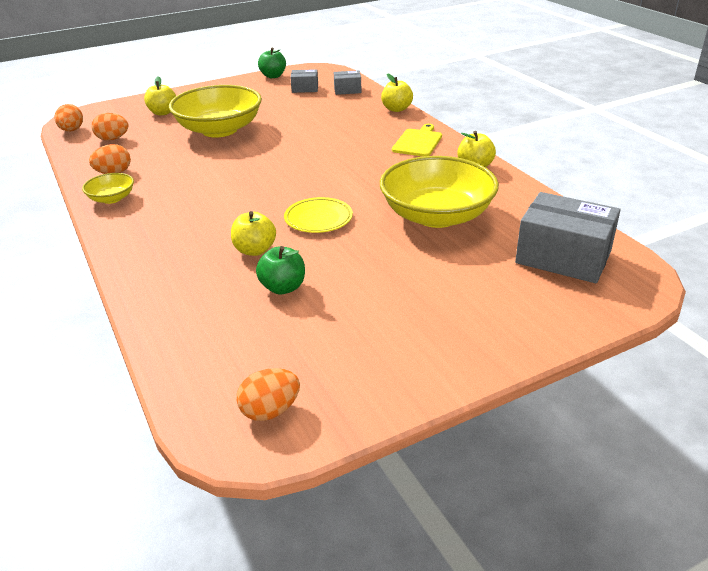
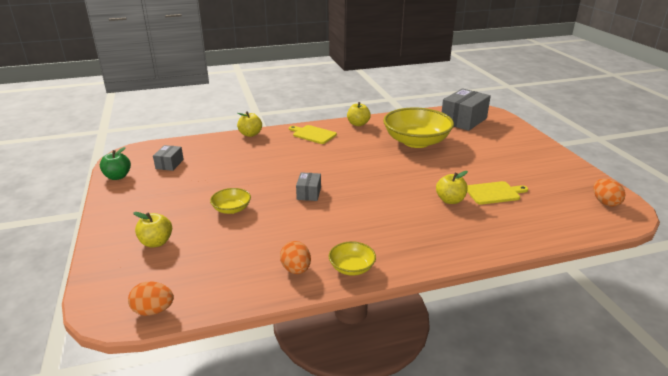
camera: 80 degrees left, 5 degrees down
orange egg [92,113,129,141] -> none
yellow bowl [169,85,262,137] -> yellow bowl [210,188,251,214], size x0.46
green apple [256,246,305,294] -> yellow cutting board [467,181,528,205]
yellow plate [284,197,353,233] -> none
grey box [334,70,362,95] -> grey box moved to [296,172,321,201]

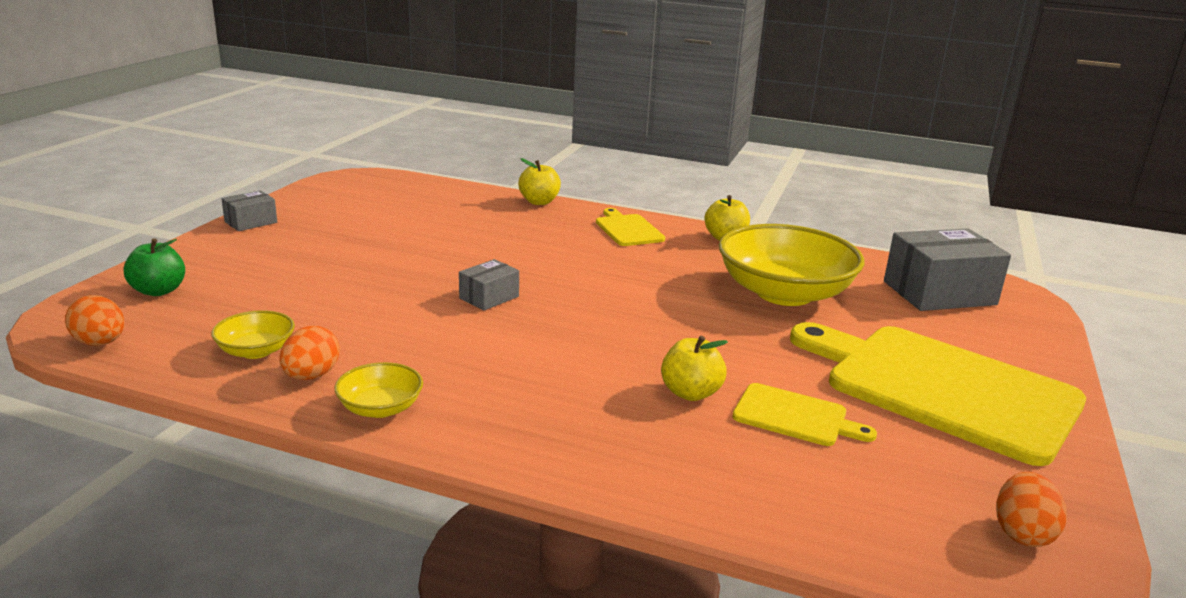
camera: 35 degrees right, 5 degrees down
green apple [100,147,131,180] -> green apple moved to [124,238,185,296]
yellow apple [133,212,172,248] -> none
grey box [153,145,184,171] -> grey box moved to [222,190,277,231]
yellow bowl [210,188,251,214] -> yellow bowl moved to [211,310,295,359]
none -> yellow cutting board [790,322,1086,466]

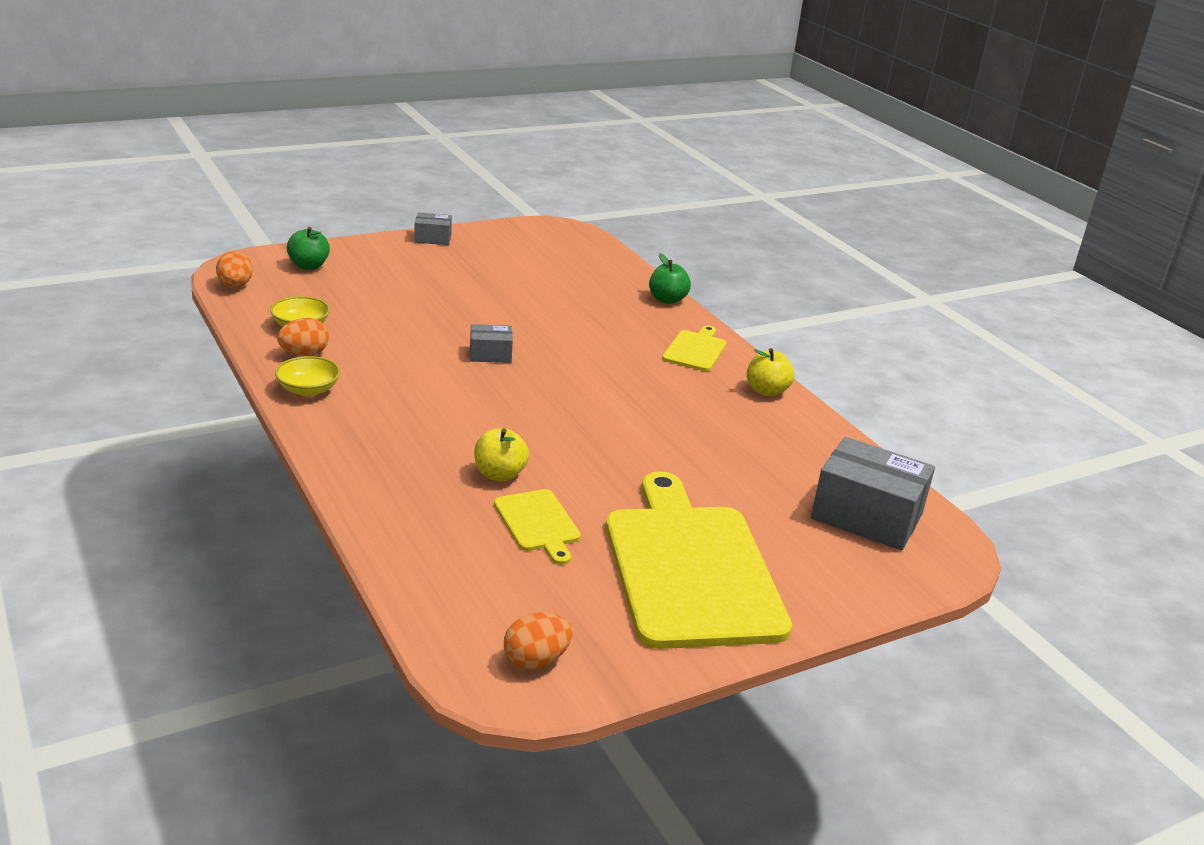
camera: 40 degrees right, 5 degrees up
yellow apple [518,158,561,205] -> green apple [649,253,691,304]
yellow bowl [719,224,864,306] -> none

